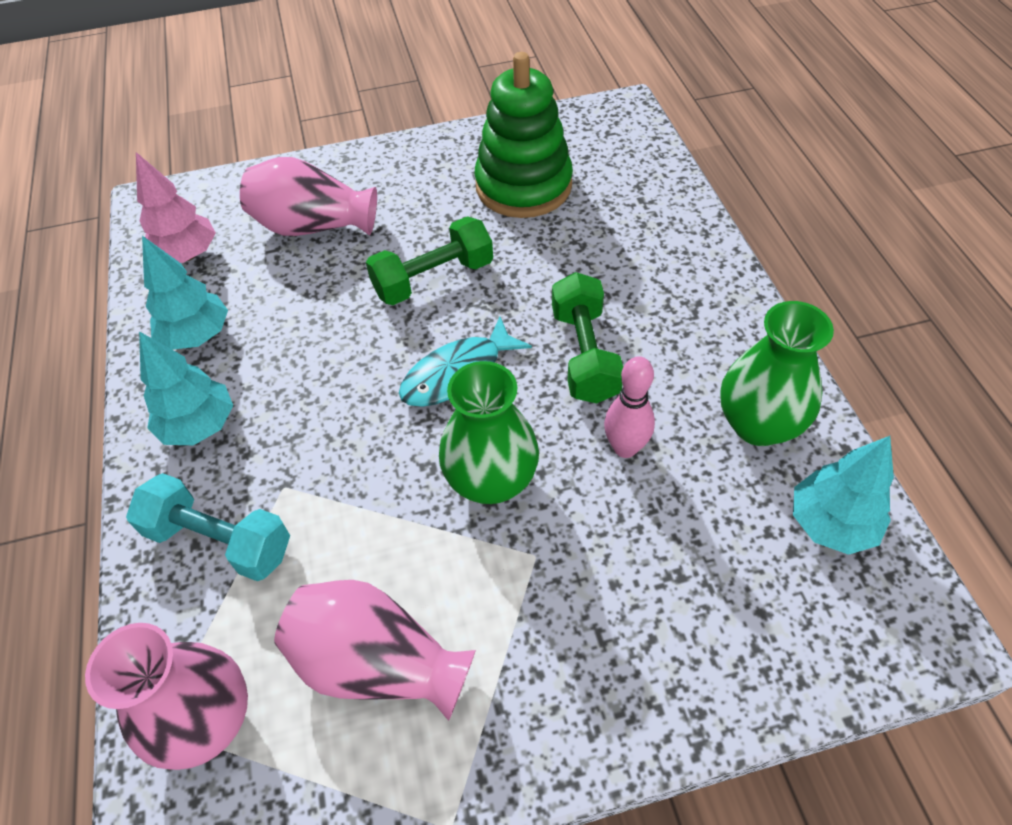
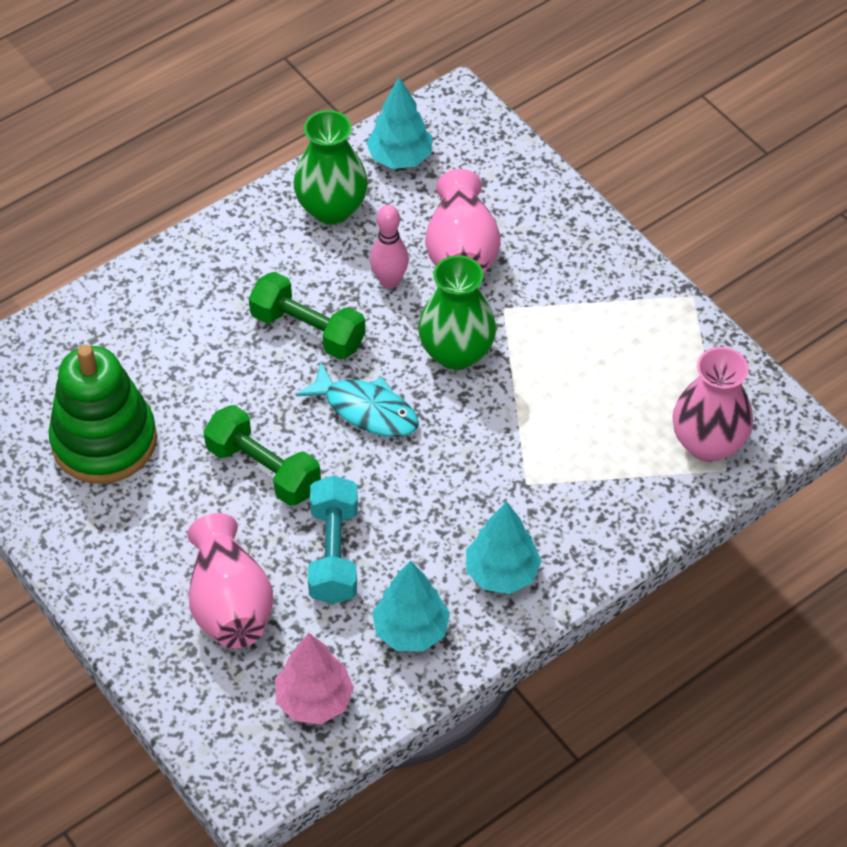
camera: 115 degrees left, 0 degrees up
turquoise dumbbell [126,473,290,581] -> turquoise dumbbell moved to [308,475,358,604]
pink vase [274,580,476,721] -> pink vase moved to [425,169,501,275]
green dumbbell [552,272,623,404] -> green dumbbell turned 60 degrees clockwise [249,272,366,360]

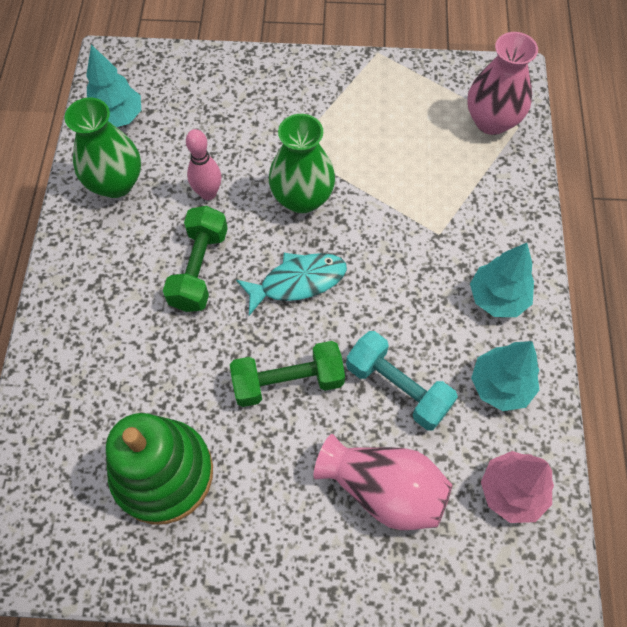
camera: 50 degrees left, 10 degrees up
green dumbbell [249,272,366,360] -> green dumbbell turned 60 degrees counterclockwise [163,206,228,312]
pink vase [425,169,501,275] -> none

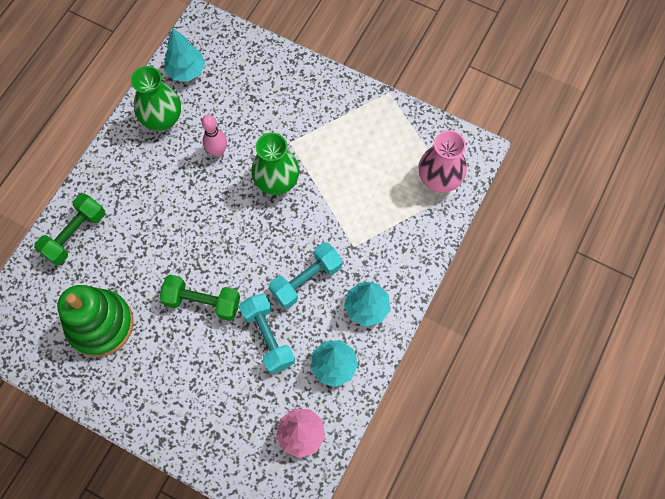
camera: 25 degrees right, 5 degrees up
green dumbbell [163,206,228,312] -> green dumbbell moved to [34,193,105,265]
turquoise fish [236,253,347,316] -> none
pink vase [314,434,452,530] -> none
none -> turquoise dumbbell [269,242,342,309]

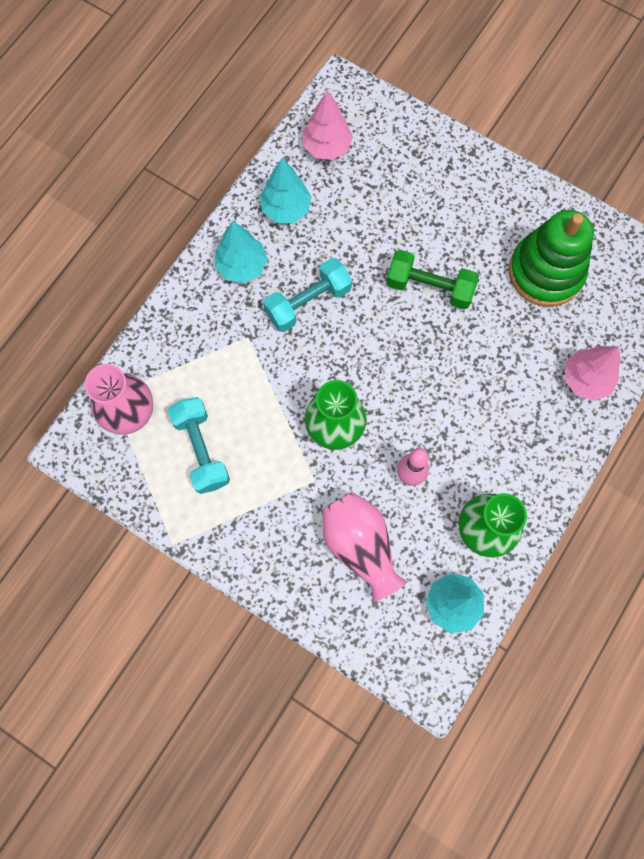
camera: 175 degrees left, 5 degrees up
green dumbbell [34,193,105,265] -> pink tree [564,346,621,401]
turquoise dumbbell [239,293,295,374] -> turquoise dumbbell moved to [168,397,230,494]
none -> pink vase [322,492,407,602]

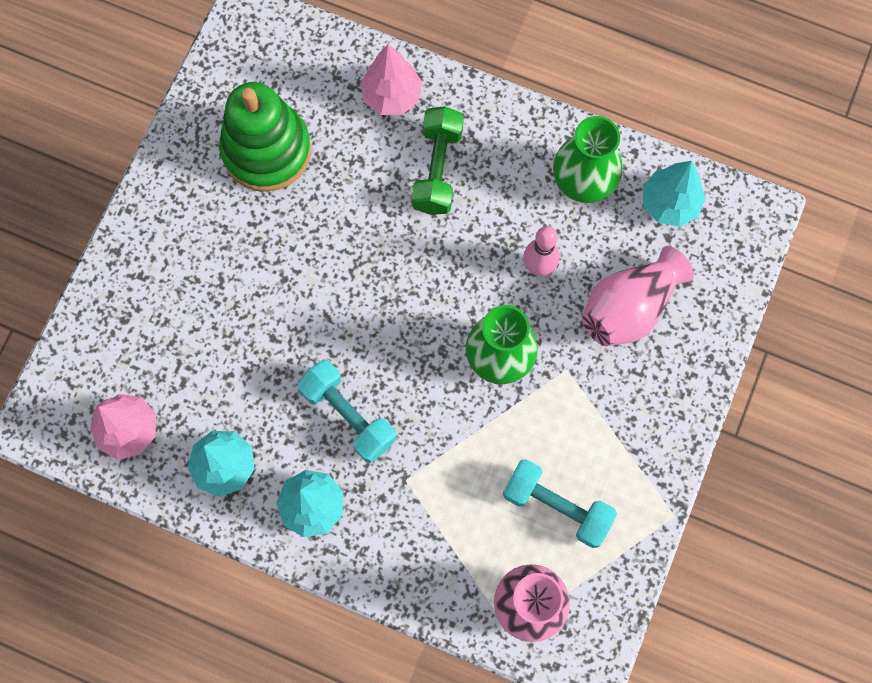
camera: 100 degrees left, 0 degrees up
turquoise dumbbell [168,397,230,494] -> turquoise dumbbell turned 60 degrees clockwise [502,459,617,548]
green dumbbell [386,250,479,309] -> green dumbbell moved to [411,106,464,215]

